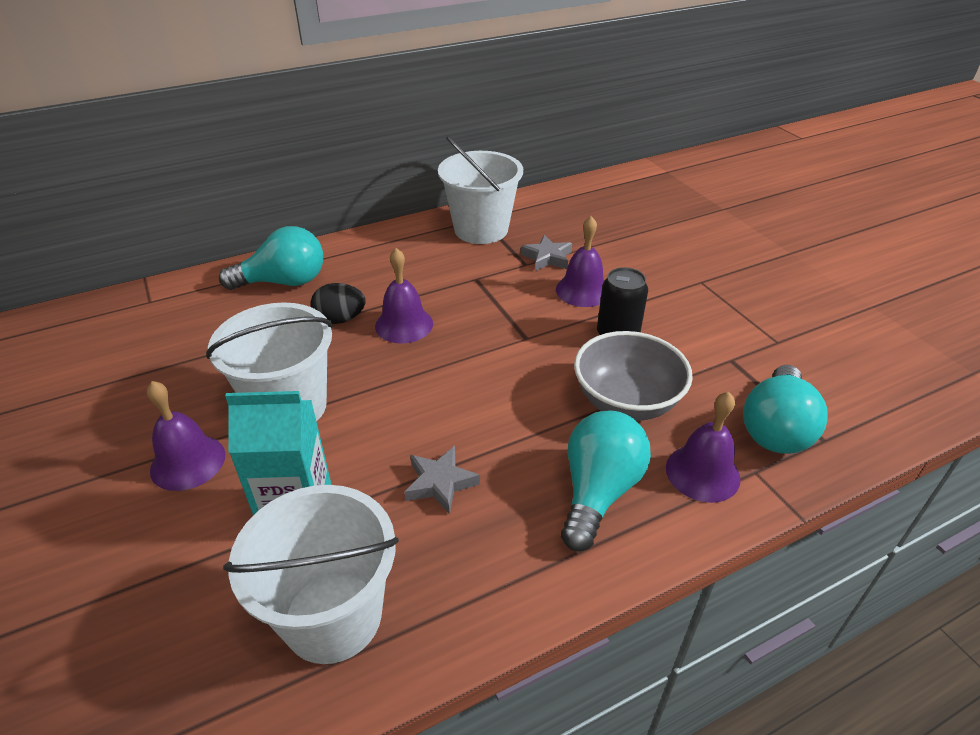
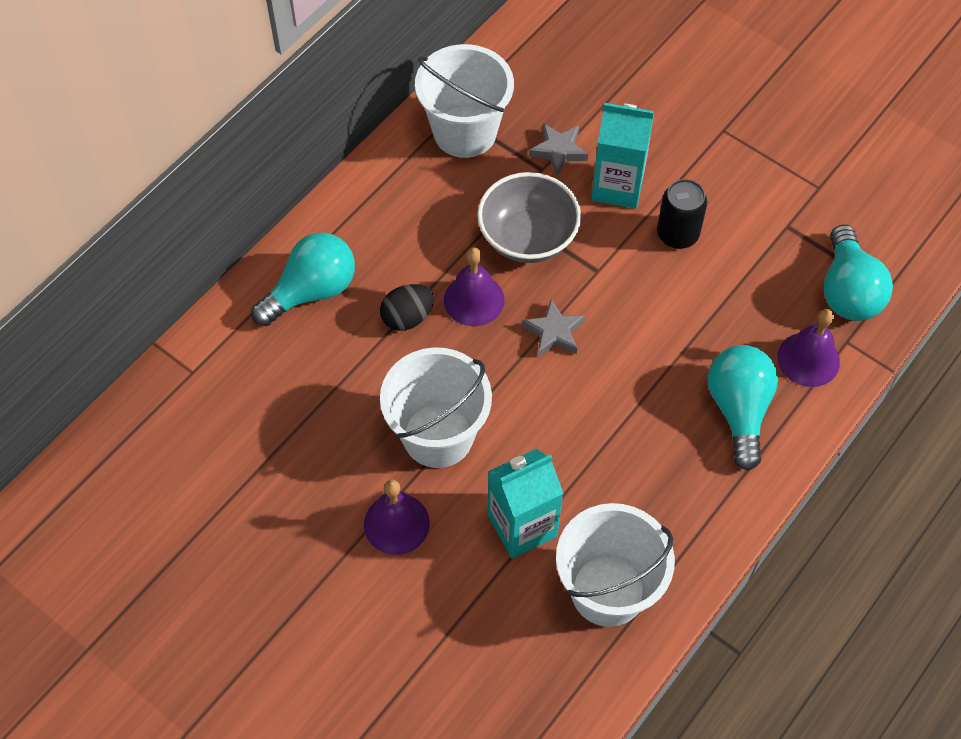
camera: 25 degrees left, 20 degrees up
grey star [405,446,480,514] -> grey star moved to [522,299,585,357]
purple bell [556,216,604,307] -> turquoise carton [591,103,654,209]
grey bowl [574,331,693,421] -> grey bowl moved to [477,172,581,263]

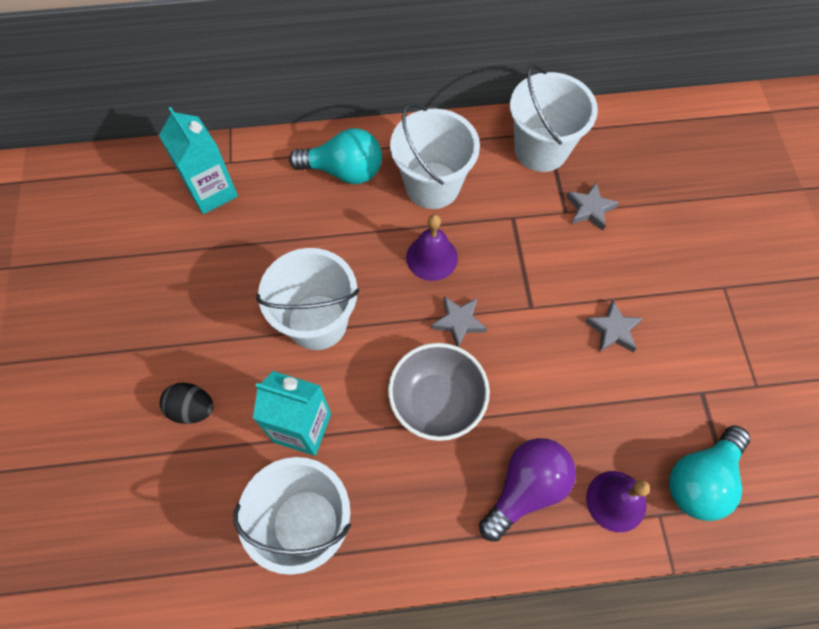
camera: 45 degrees right, 5 degrees up
purple bell [364,480,430,555] -> none
black egg [380,284,434,331] -> black egg moved to [160,383,213,424]
grey bowl [477,172,581,263] -> grey bowl moved to [388,343,490,441]
turquoise carton [591,103,654,209] -> turquoise carton moved to [159,107,238,214]
black can [657,179,707,249] -> grey star [585,300,643,352]
turquoise light bulb [708,345,778,471] -> purple light bulb [479,438,576,542]
none -> white bucket [390,103,480,209]

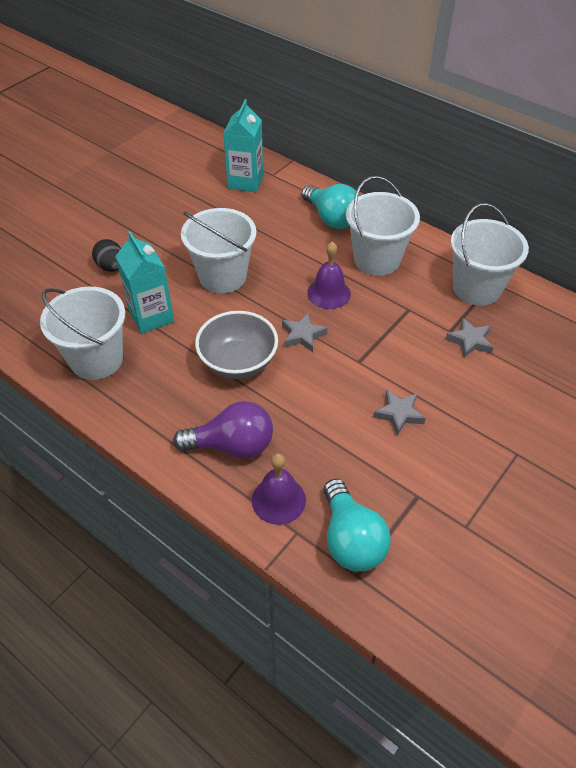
camera: 45 degrees right, 15 degrees down
turquoise light bulb [669,425,750,521] -> turquoise light bulb turned 105 degrees counterclockwise [324,478,391,572]

